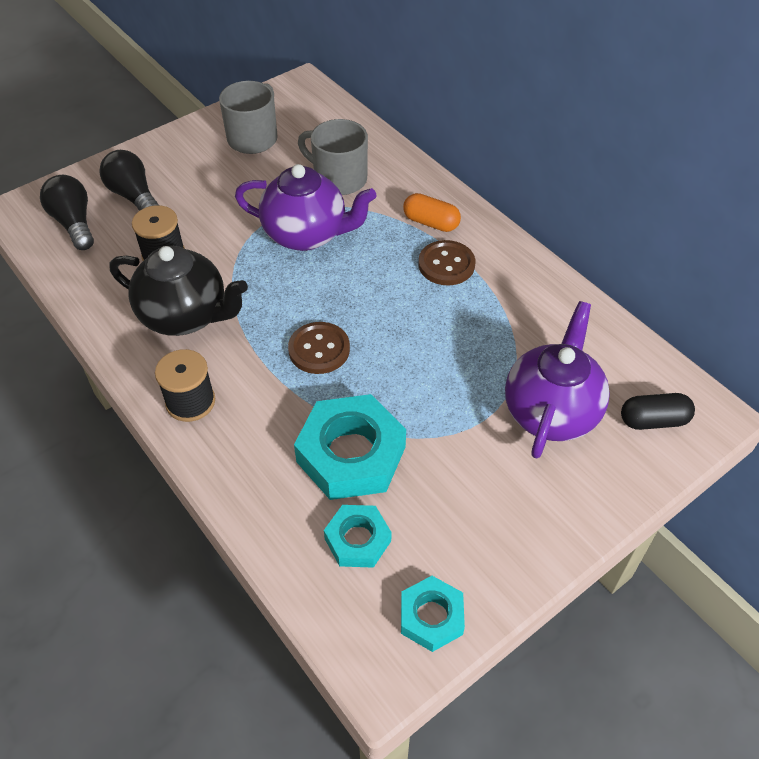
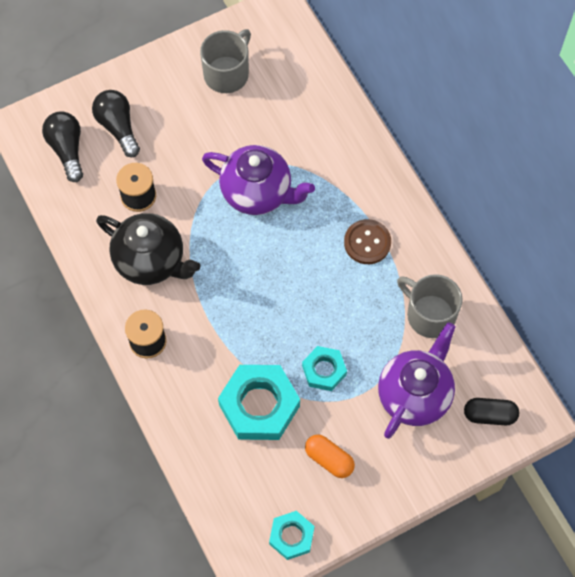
camera: 10 degrees right, 15 degrees up
brown button [288,322,350,374] -> none
grey mug [298,119,368,195] -> grey mug moved to [397,274,463,338]
turquoise nut [324,505,392,568] -> turquoise nut moved to [302,346,347,391]
orange capsule [403,193,461,232] -> orange capsule moved to [305,434,355,478]

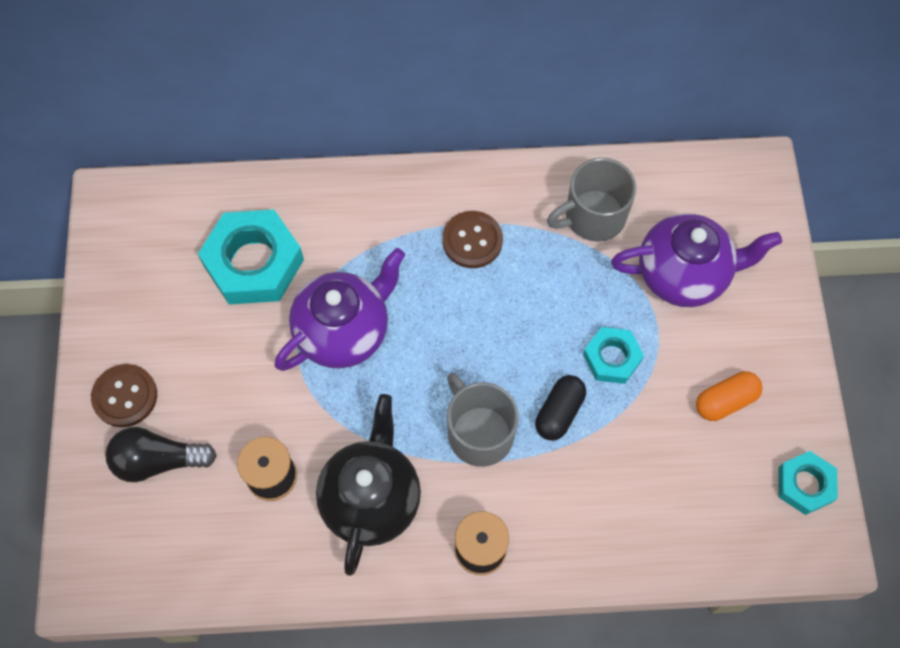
camera: 65 degrees left, 0 degrees up
black light bulb [42,112,83,182] -> none
black teapot [96,213,201,285] -> black teapot turned 45 degrees counterclockwise [316,394,421,576]
grey mug [200,29,251,93] -> grey mug moved to [447,373,519,467]
turquoise nut [218,365,300,440] -> turquoise nut moved to [198,209,304,305]
purple teapot [378,322,456,439] -> purple teapot turned 120 degrees clockwise [611,213,782,307]
black capsule [464,398,519,425] -> black capsule moved to [535,375,586,441]
none -> brown button [91,364,157,427]

